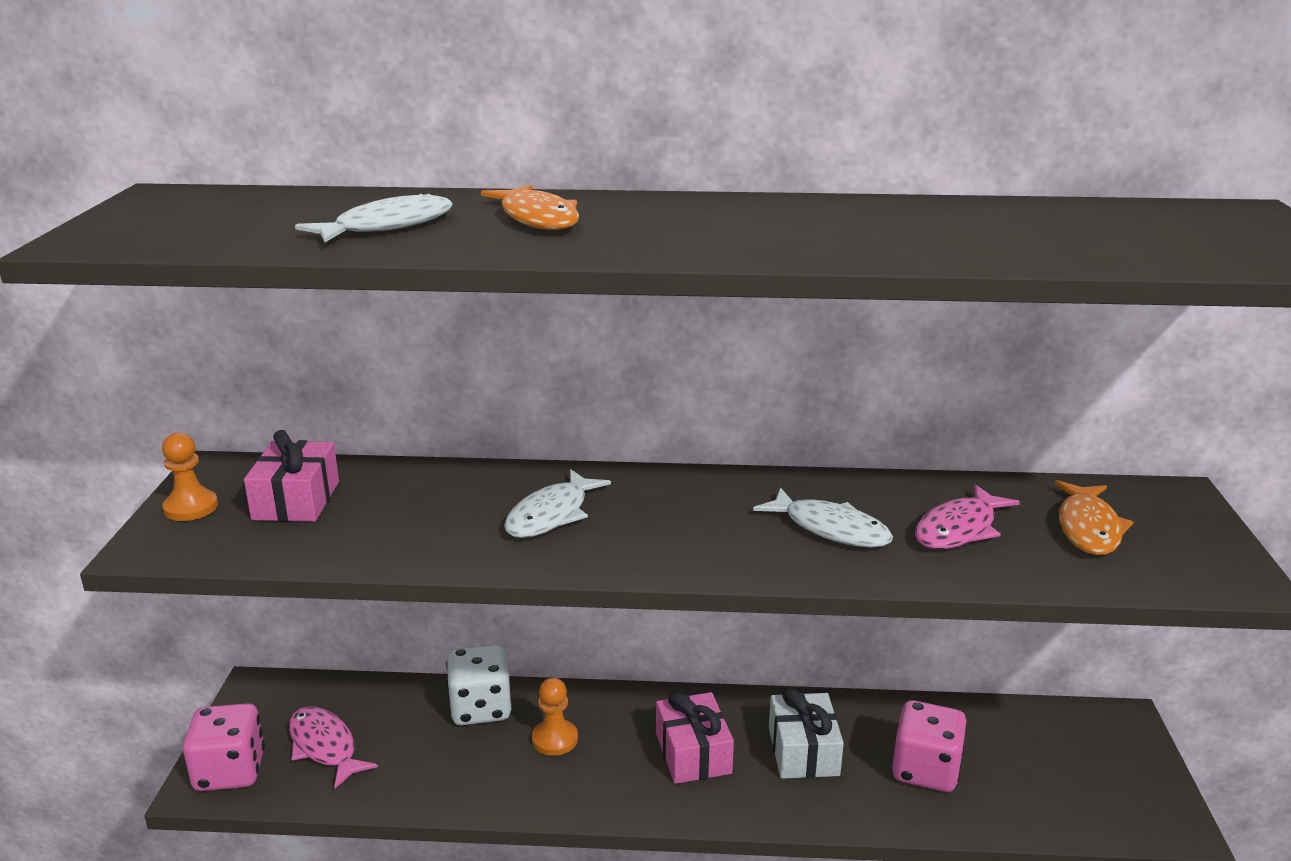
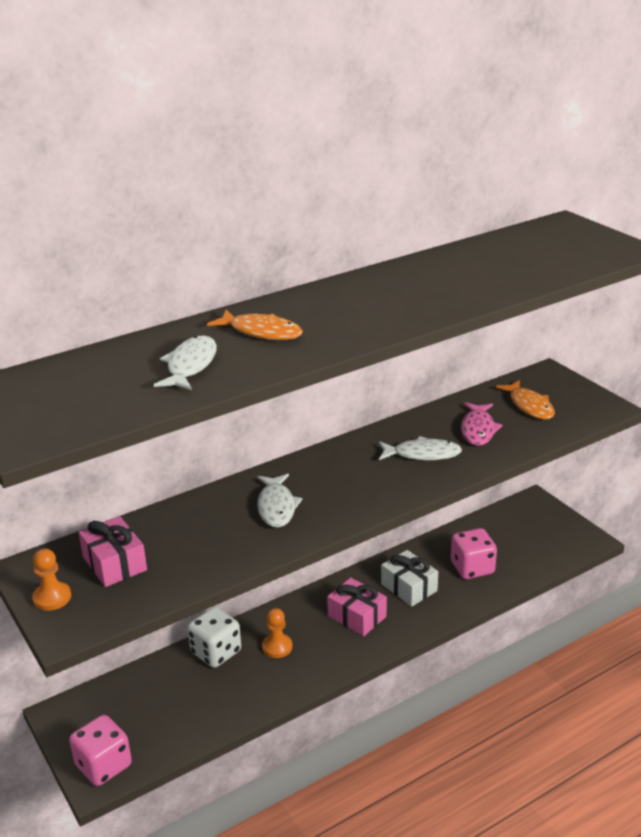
camera: 35 degrees left, 5 degrees up
pink fish [289,706,378,789] -> none

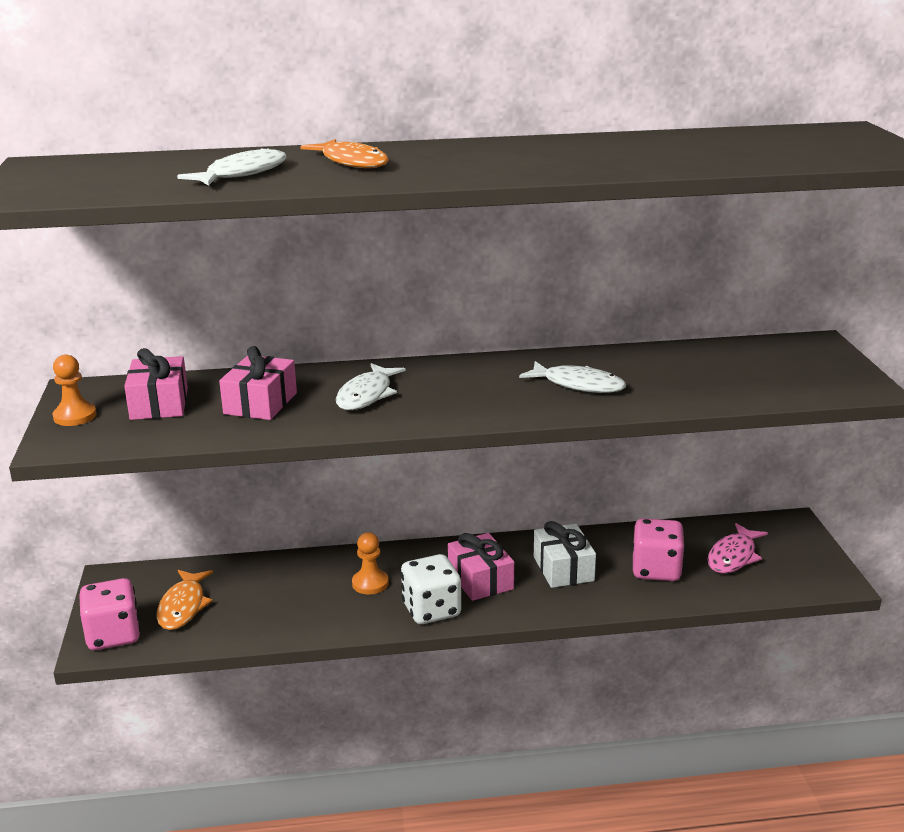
camera: 25 degrees right, 5 degrees down
white dice [188,607,241,668] -> white dice moved to [401,554,461,624]
pink fish [461,402,502,446] -> pink fish moved to [708,523,768,574]
orange fish [496,380,555,420] -> orange fish moved to [157,570,213,630]
none -> pink gift [219,346,297,420]

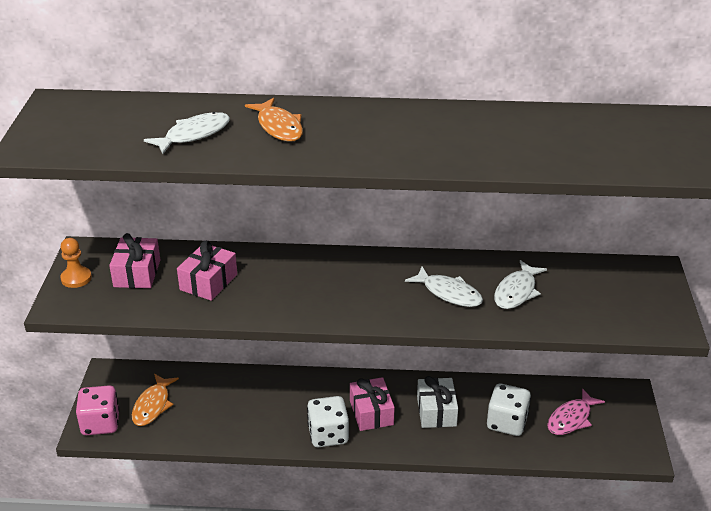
camera: 10 degrees right, 10 degrees up
white fish [336,363,406,410] -> white fish moved to [494,260,547,309]
orange pawn [352,532,389,594] -> none
pink dice [633,518,685,581] -> white dice [487,383,531,436]

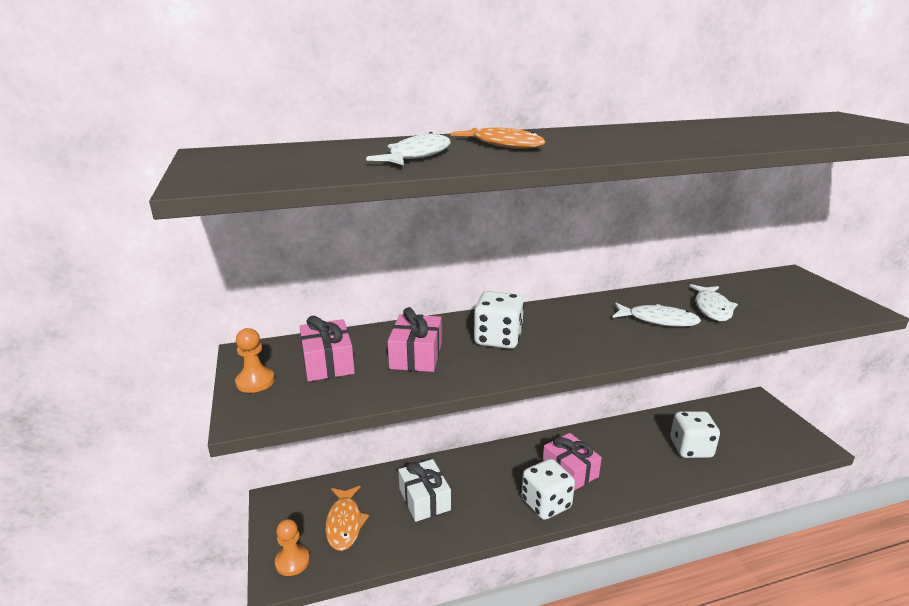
camera: 20 degrees left, 10 degrees down
pink dice [76,385,120,435] -> orange pawn [275,519,310,576]
white gift [417,376,458,428] -> white gift moved to [398,459,451,522]
pink fish [547,388,605,435] -> none
none -> white dice [474,291,524,349]

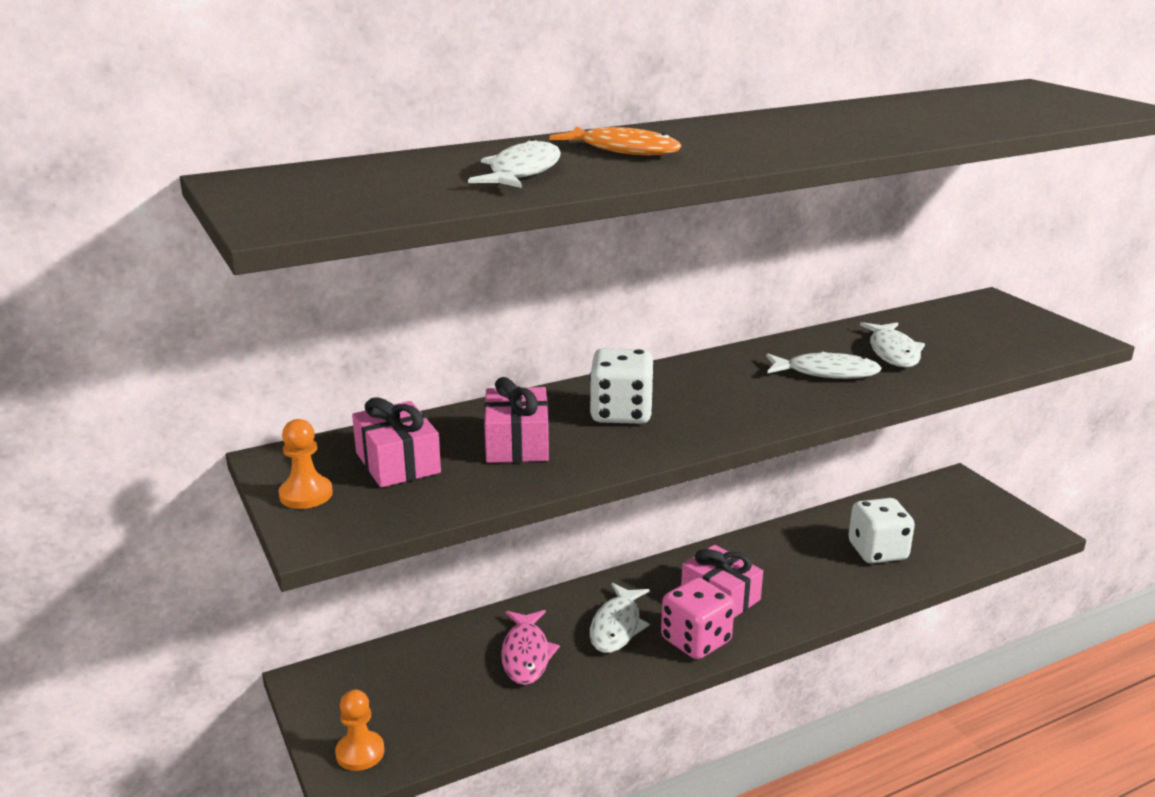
camera: 10 degrees left, 0 degrees up
orange fish [325,486,369,551] -> none
white gift [398,459,451,522] -> pink fish [501,610,560,685]
white dice [521,459,575,520] -> pink dice [661,578,735,659]
none -> white fish [590,583,650,653]

